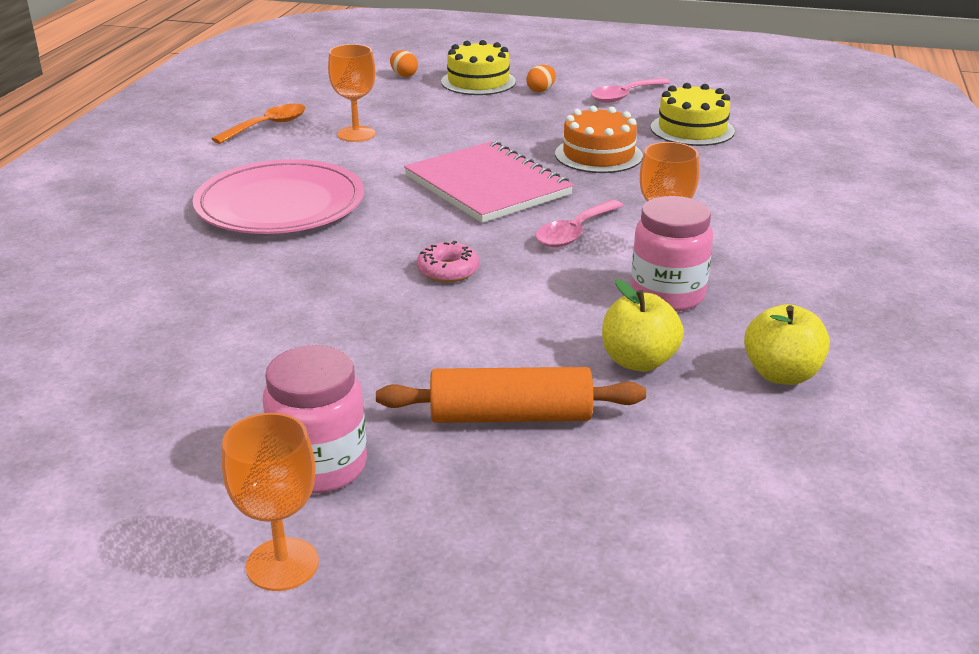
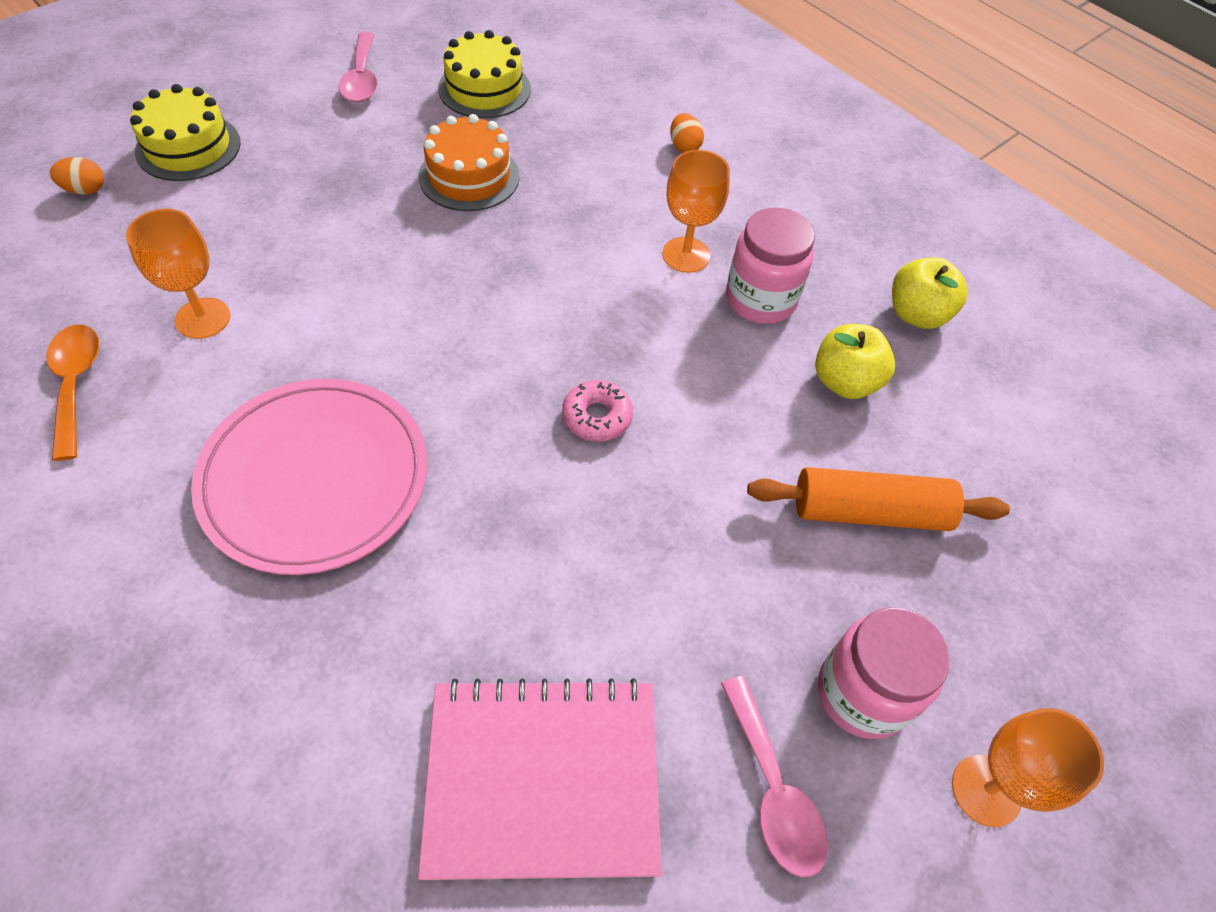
camera: 60 degrees left, 25 degrees up
orange rolling pin [376,367,646,423] -> orange rolling pin turned 60 degrees clockwise [747,467,1010,531]
pink notebook [404,141,574,223] -> pink notebook moved to [418,678,662,880]
orange egg [526,65,556,92] -> orange egg moved to [670,113,704,153]
pink spoon [536,200,624,247] -> pink spoon moved to [721,676,828,877]

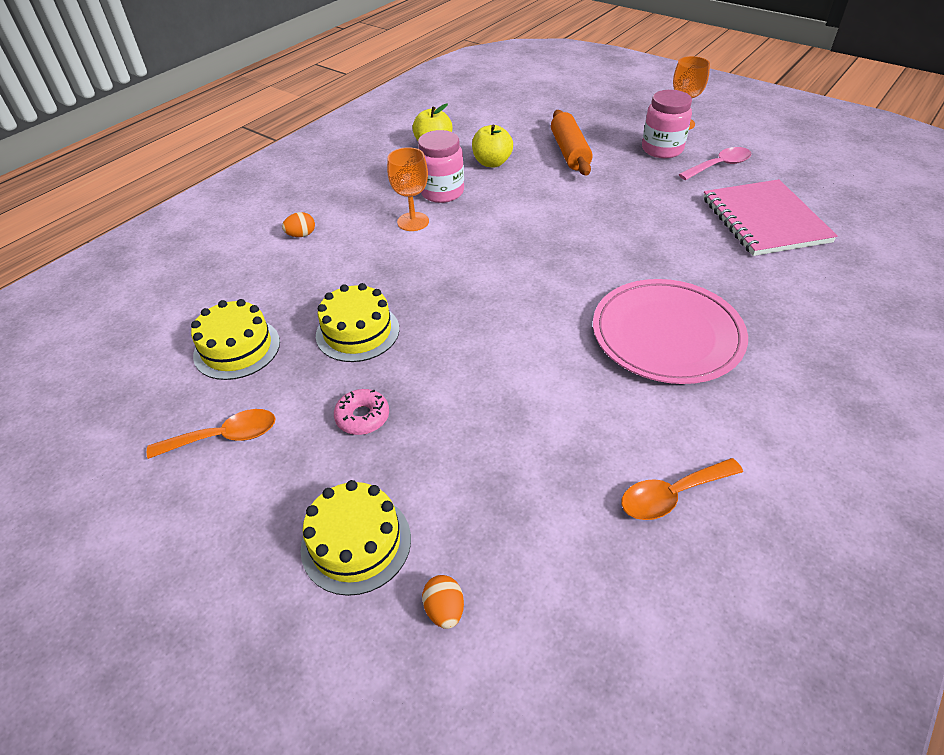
camera: 95 degrees left, 10 degrees down
orange goblet [126,209,230,339] -> none
pink spoon [339,32,378,102] -> orange spoon [147,409,276,459]
orange cake [418,114,520,211] -> yellow cake [316,283,399,362]
pink donut [562,380,633,442] -> pink donut moved to [334,389,389,435]

